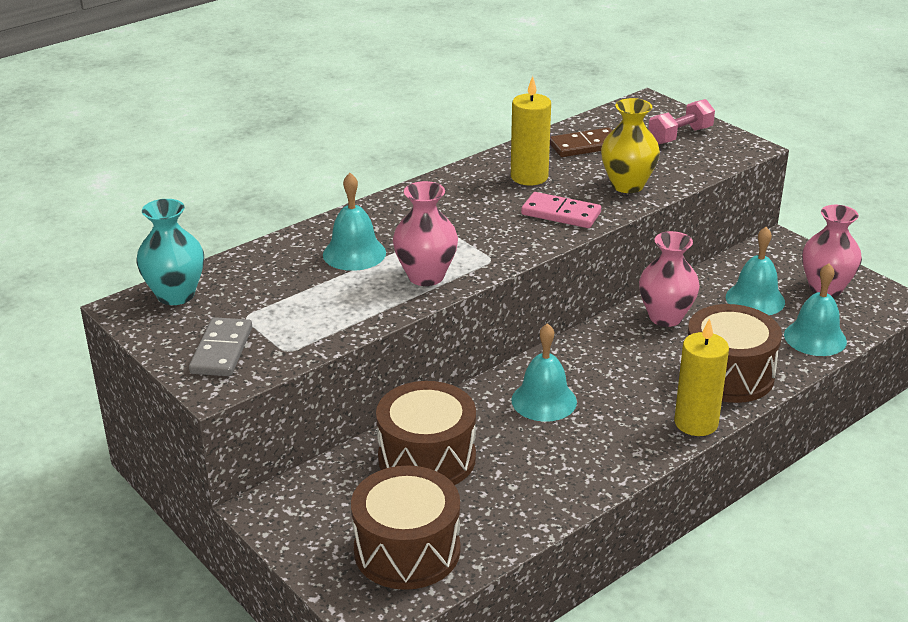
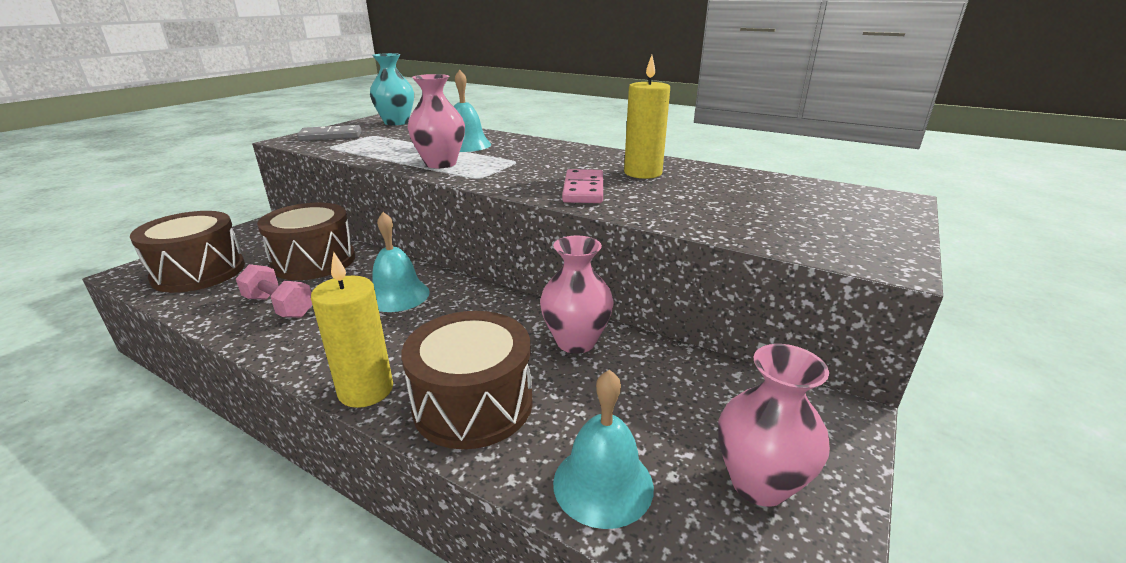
camera: 70 degrees right, 5 degrees down
brown domino [550,128,612,157] -> none
yellow vase [601,98,660,193] -> none
pink dumbbell [648,99,715,144] -> pink dumbbell moved to [236,264,312,318]
turquoise bell [726,227,785,315] -> none

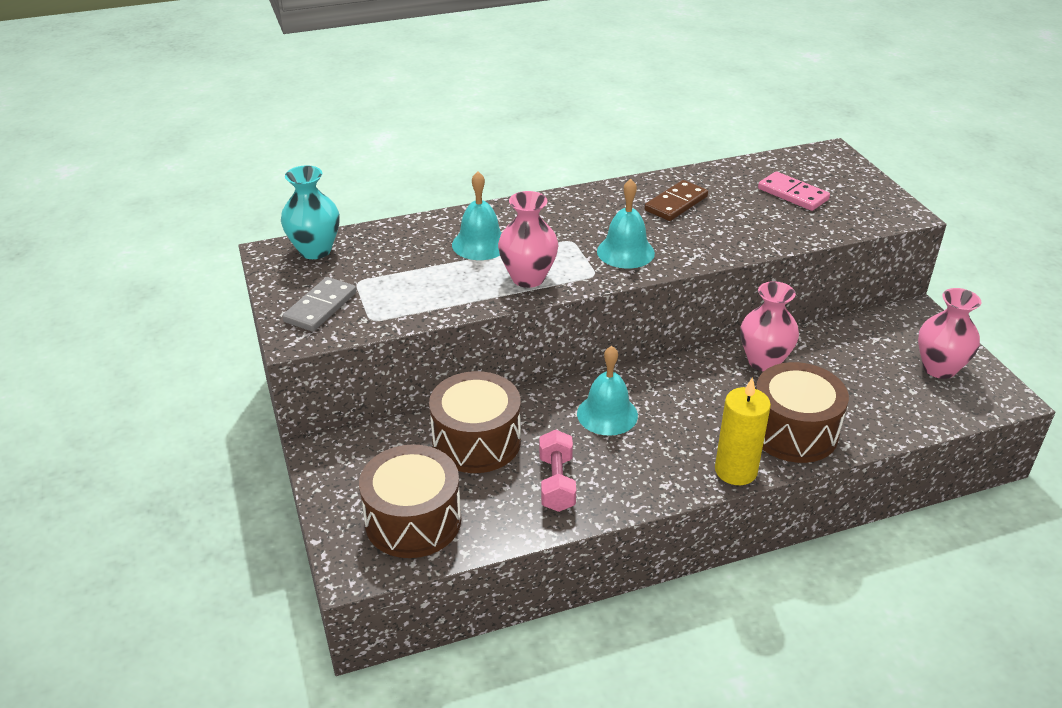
camera: 50 degrees left, 10 degrees up
pink dumbbell [236,264,312,318] -> pink dumbbell turned 75 degrees counterclockwise [539,430,576,512]
turquoise bell [553,370,654,529] -> turquoise bell moved to [597,179,655,269]
pink domino [562,169,603,203] -> pink domino moved to [758,171,830,211]
yellow candle [624,55,670,179] -> brown domino [644,180,708,221]

